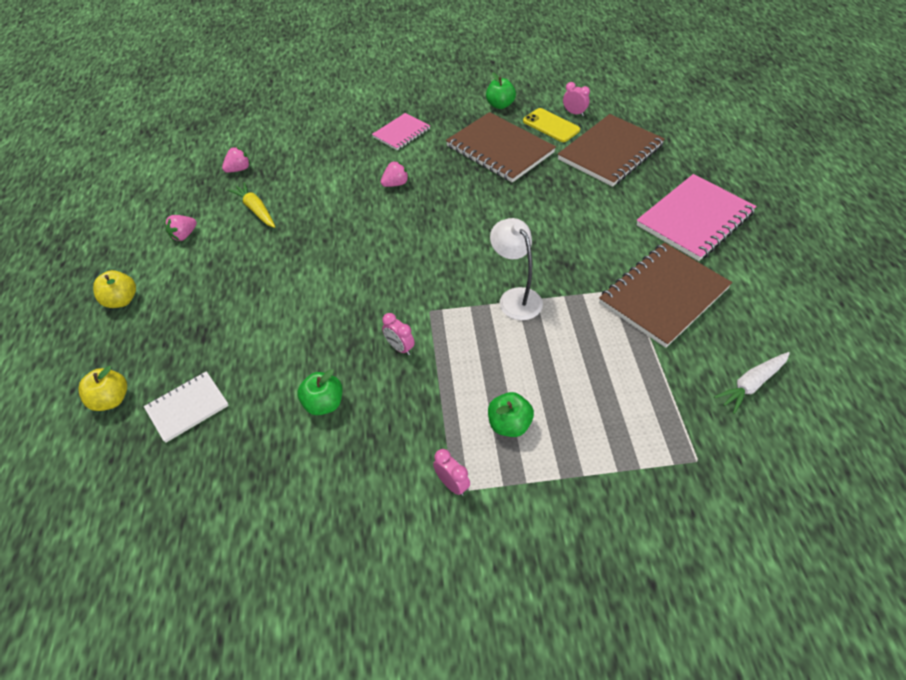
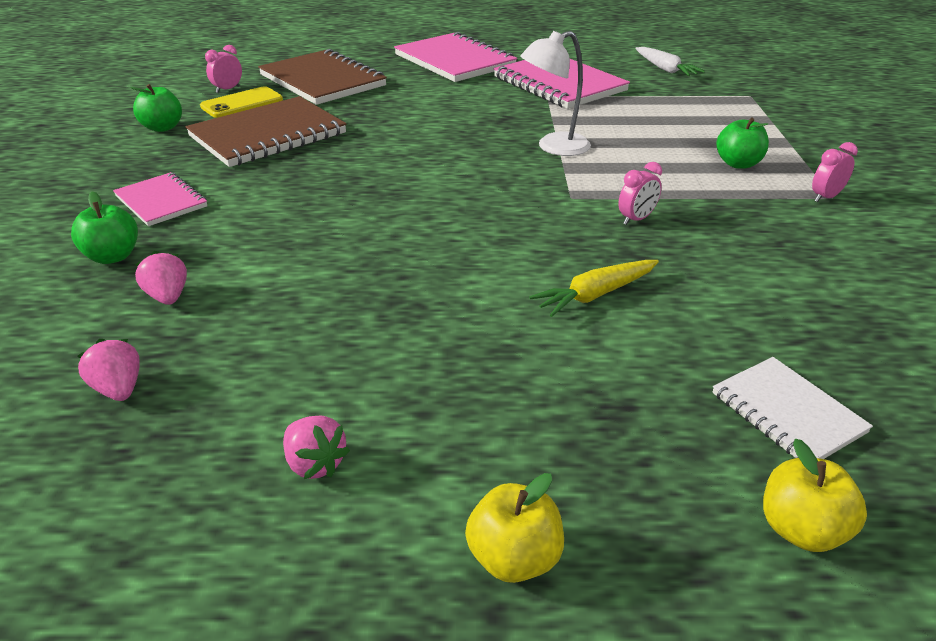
camera: 85 degrees left, 15 degrees down
yellow carrot [228,182,275,228] -> yellow carrot moved to [529,260,659,317]
green apple [297,369,343,415] -> green apple moved to [71,191,138,264]
pink strawberry [381,161,409,187] -> pink strawberry moved to [135,251,187,305]
brown notebook [599,243,732,348] -> pink notebook [494,59,630,109]

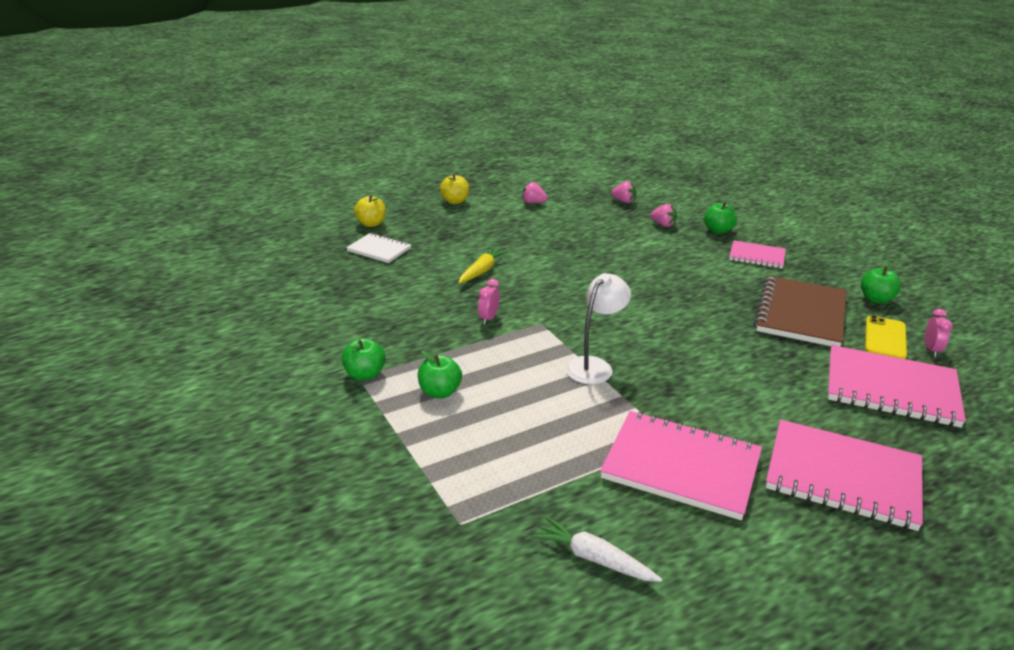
camera: 150 degrees right, 5 degrees down
brown notebook [258,49,387,105] -> pink notebook [828,345,966,428]
pink clock [812,142,858,202] -> green apple [341,338,386,380]

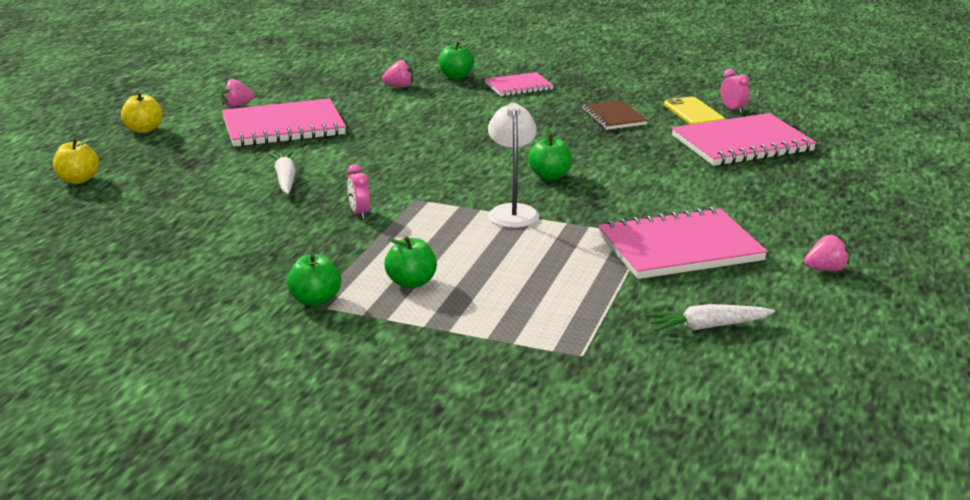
camera: 40 degrees left, 5 degrees down
white notebook [346,233,411,263] -> none
yellow carrot [458,247,509,284] -> white carrot [269,151,296,194]
pink strawberry [611,181,637,203] -> pink strawberry moved to [804,235,849,271]
brown notebook [754,276,847,347] -> brown notebook [582,100,648,130], size x0.56
pink notebook [766,419,923,531] -> pink notebook moved to [222,98,346,147]
green apple [861,260,901,304] -> green apple moved to [528,128,572,180]

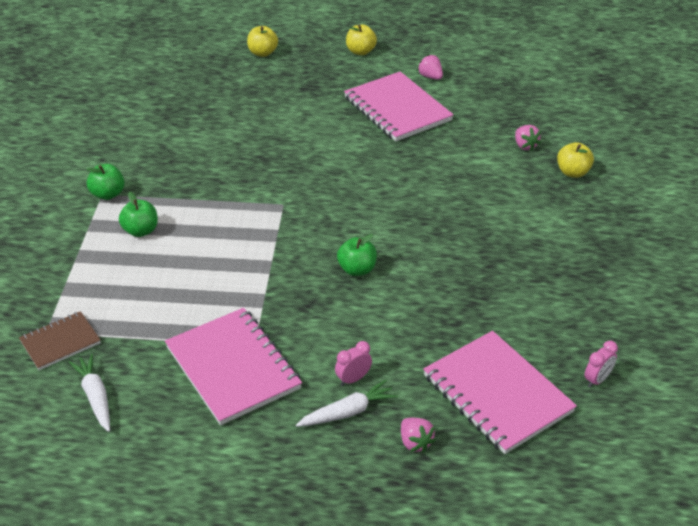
camera: 75 degrees right, 15 degrees up
white carrot [269,151,296,194] -> white carrot moved to [296,380,398,427]
pink clock [347,164,370,219] -> pink clock moved to [335,341,372,386]
green apple [439,41,474,79] -> yellow apple [557,142,594,178]
pink notebook [485,72,554,96] -> none
white lamp [488,103,539,228] -> none
brown notebook [582,100,648,130] -> brown notebook moved to [19,311,101,370]
yellow phone [664,97,725,125] -> none
pink strawberry [804,235,849,271] -> pink strawberry moved to [401,418,436,453]

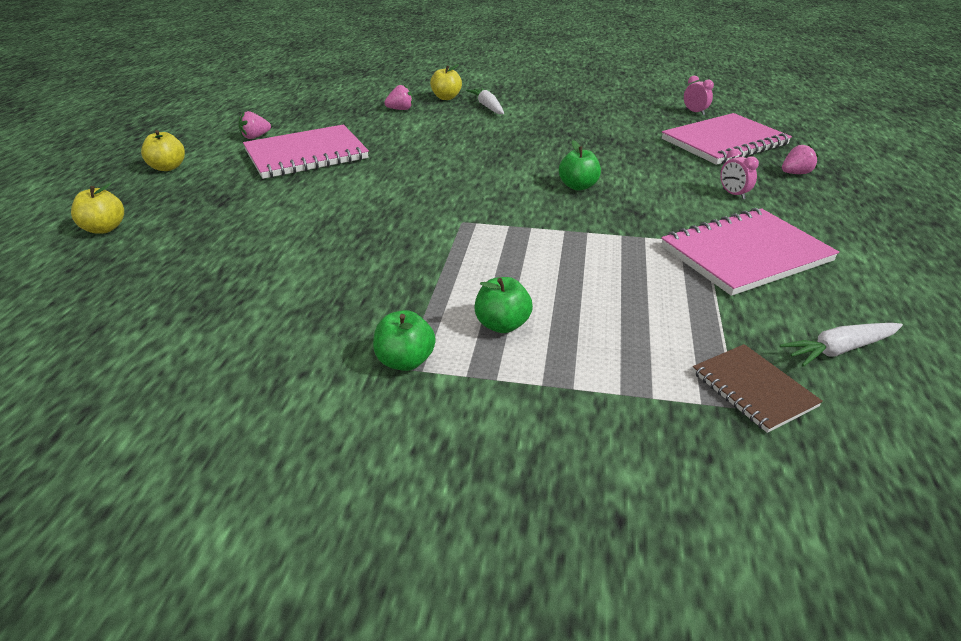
camera: 85 degrees left, 5 degrees down
white carrot [296,380,398,427] -> white carrot moved to [466,88,504,114]

